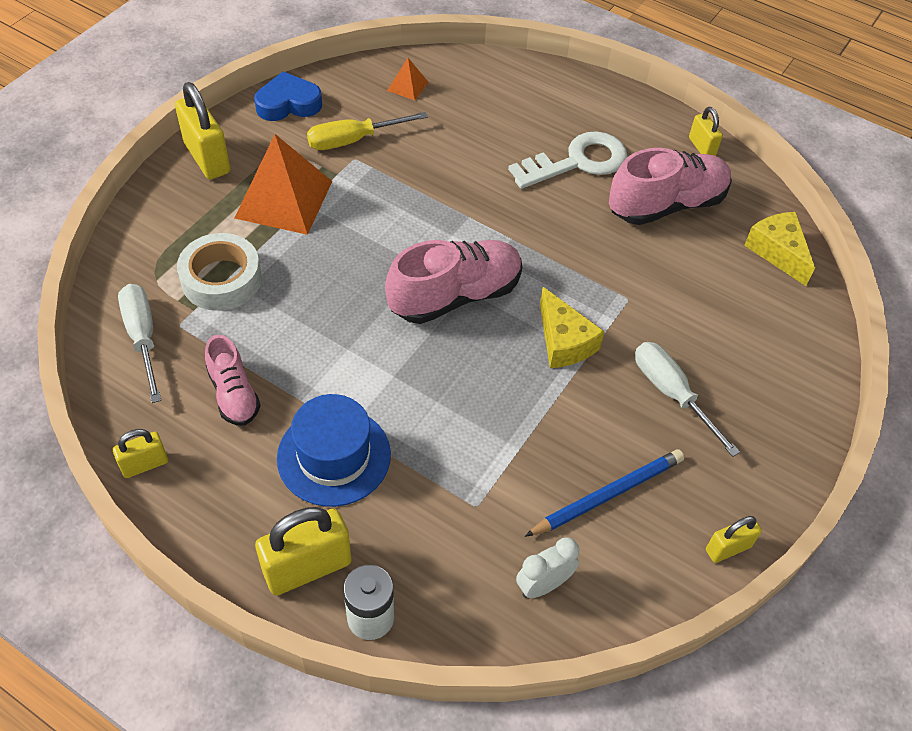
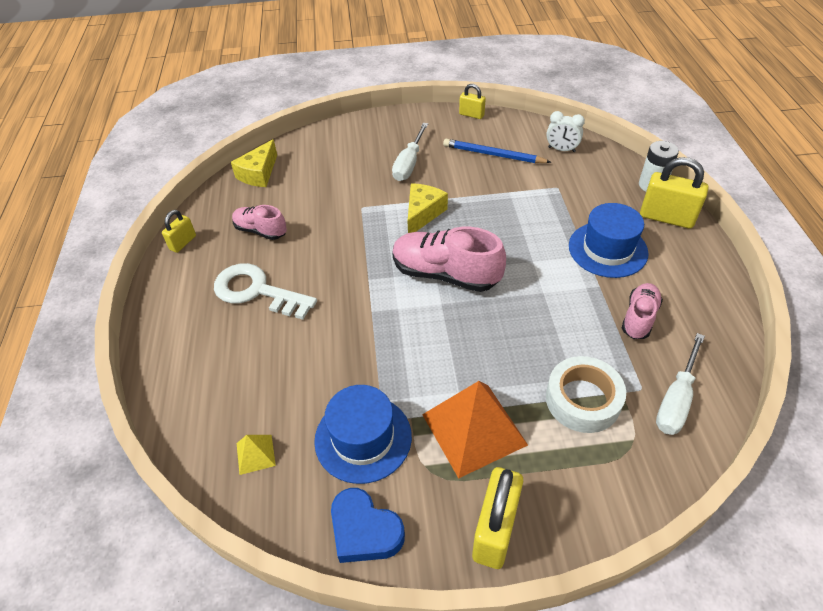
camera: 125 degrees left, 5 degrees down
yellow padlock [113,429,168,478] -> none
yellow screwdriver [307,112,428,150] -> blue hat [314,385,412,484]
orange pyramid [387,58,429,100] -> yellow pyramid [237,435,276,475]
pink shoe [609,148,732,225] -> pink shoe [232,205,287,240], size x0.59

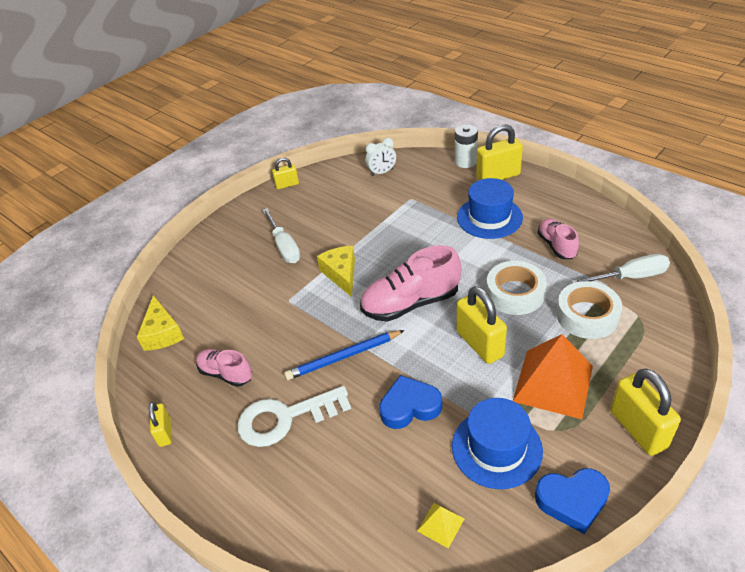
camera: 40 degrees left, 5 degrees down
pink shoe [232,205,287,240] -> pink shoe turned 45 degrees clockwise [196,349,252,387]
blue pencil [443,139,551,163] -> blue pencil moved to [284,330,405,380]
white screwdriver [656,333,705,435] -> white screwdriver turned 90 degrees counterclockwise [571,254,670,283]
none -> blue heart [379,375,442,429]
none -> yellow padlock [457,286,507,364]
none -> white tape [486,261,547,315]

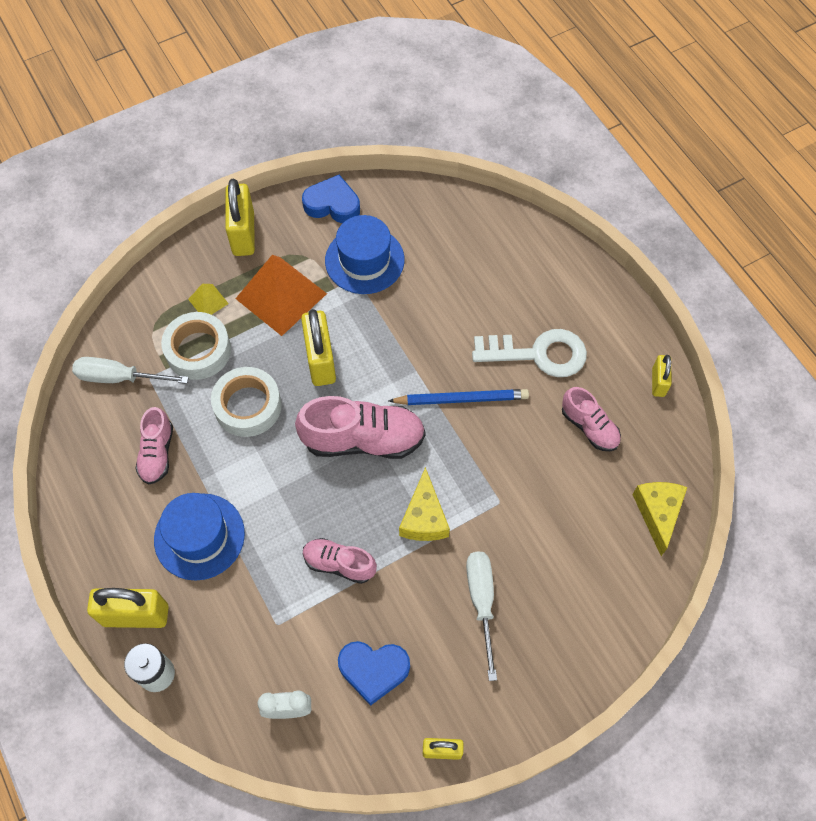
camera: 165 degrees left, 20 degrees up
blue heart [379,375,442,429] -> blue heart moved to [338,641,410,706]
yellow pyramid [417,503,464,549] -> yellow pyramid moved to [188,284,229,315]
none -> pink shoe [303,538,377,584]

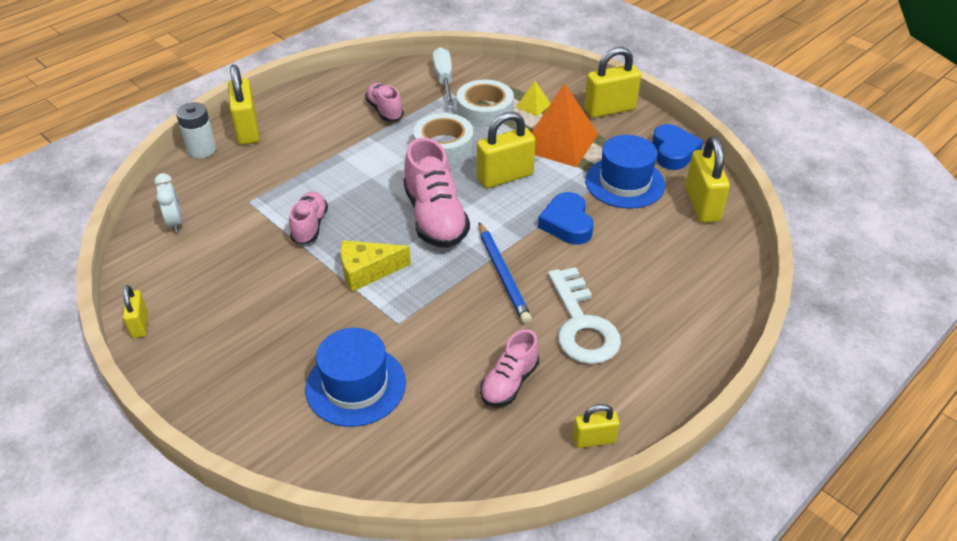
camera: 75 degrees right, 20 degrees down
pink shoe [135,407,173,484] -> pink shoe turned 75 degrees clockwise [365,83,404,121]
blue hat [154,493,245,580] -> blue hat moved to [305,328,406,427]
blue heart [338,641,410,706] -> blue heart moved to [538,192,594,245]
white screwdriver [466,551,497,681] -> none
yellow cheese [632,482,687,556] -> none
none -> yellow padlock [685,136,730,223]

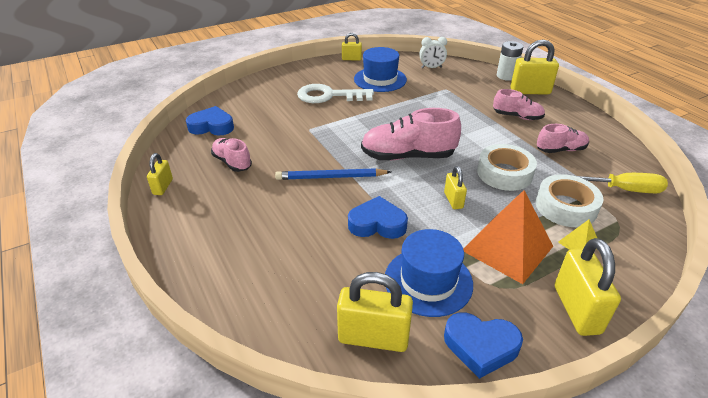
camera: 105 degrees right, 5 degrees down
pink shoe [289,192,328,244] -> pink shoe moved to [493,89,545,120]
blue hat [305,328,406,427] -> blue hat moved to [354,47,407,92]
yellow cheese [341,240,411,292] -> none
white screwdriver [432,47,454,105] -> yellow screwdriver [576,173,668,193]
yellow padlock [477,112,535,188] -> yellow padlock [444,166,467,209], size x0.56
white key [548,267,621,364] -> white key moved to [297,84,374,103]
none -> blue heart [186,106,234,135]

